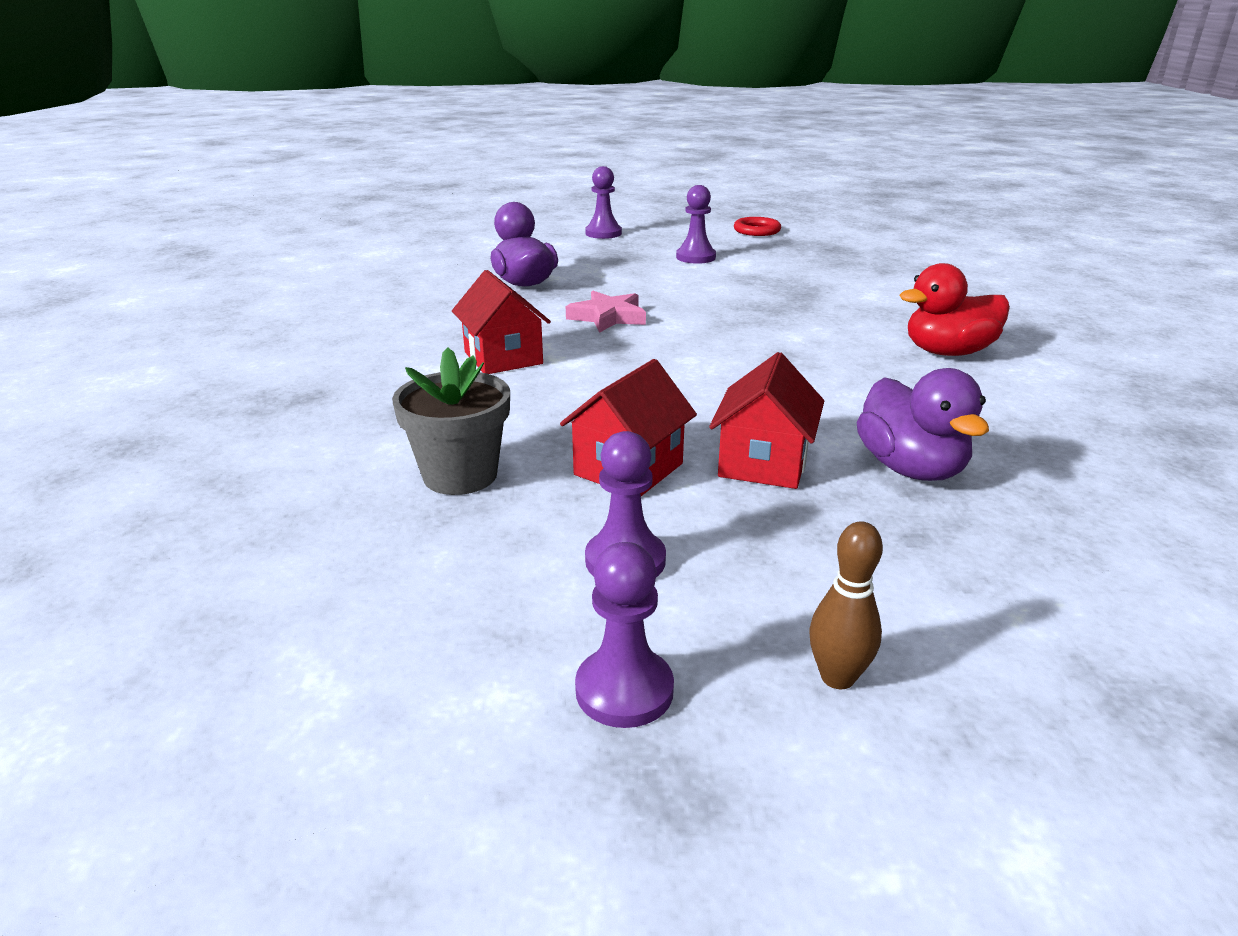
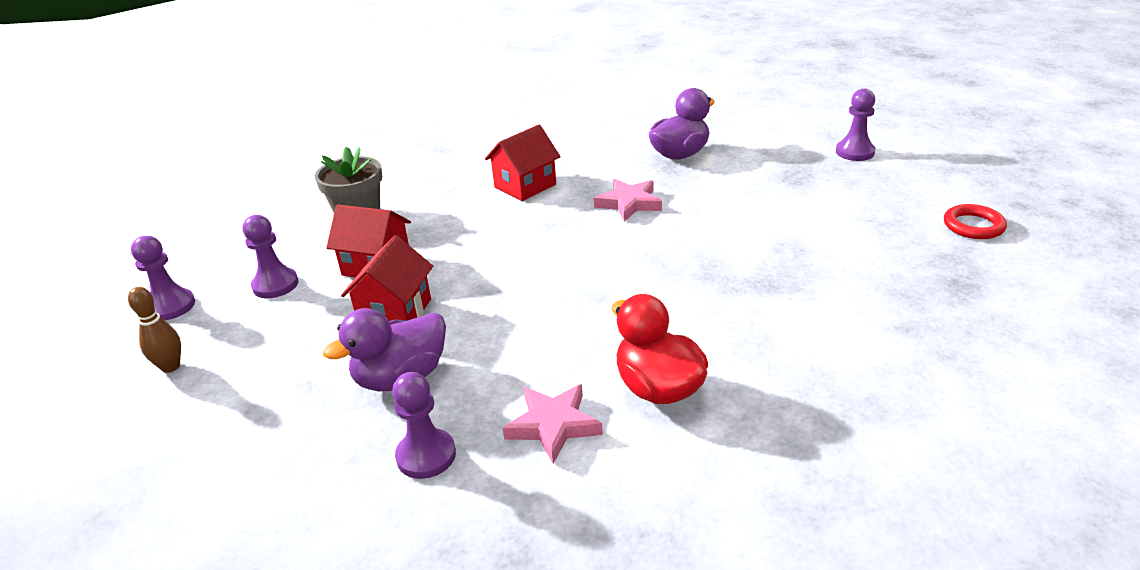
camera: 75 degrees right, 5 degrees up
purple pawn [676,185,716,264] -> purple pawn moved to [392,372,456,479]
red house [709,352,824,489] -> red house turned 75 degrees counterclockwise [341,235,433,321]
none -> pink star [503,384,603,464]

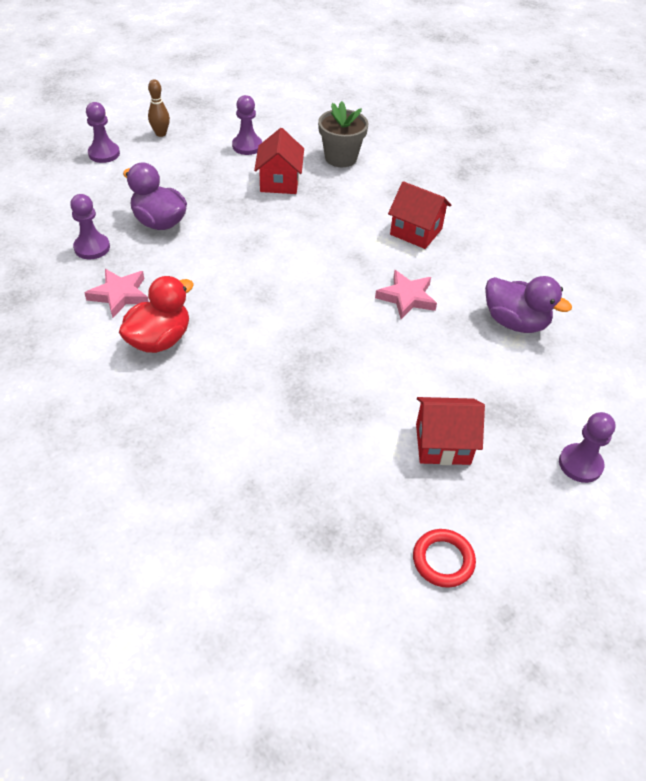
camera: 70 degrees right, 15 degrees up
purple pawn [131,236,195,320] -> purple pawn moved to [86,102,120,163]
red house [341,235,433,321] -> red house moved to [416,397,485,465]

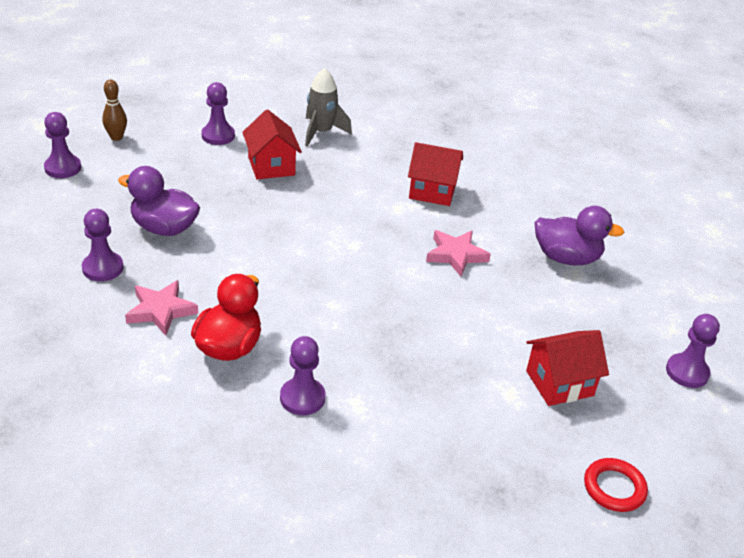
camera: 20 degrees left, 10 degrees down
grey flower pot [318,101,368,167] -> grey rocket [305,68,352,147]
none -> purple pawn [280,336,326,415]

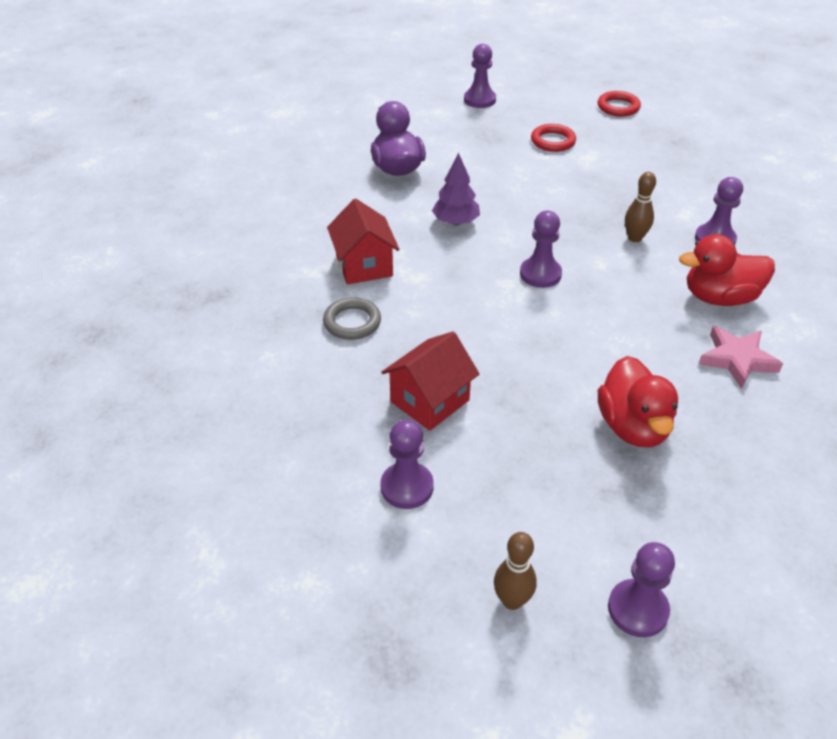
camera: 115 degrees left, 5 degrees up
purple pawn [82,209,124,281] -> purple pawn moved to [520,211,562,288]
purple duck [118,166,200,236] -> red duck [598,356,678,448]
grey rocket [305,68,352,147] -> none
pink star [426,230,491,276] -> purple tree [432,153,480,225]
red house [526,330,609,406] -> red ring [531,124,576,152]
none -> grey ring [323,297,381,340]
none -> brown bowling pin [625,172,656,242]

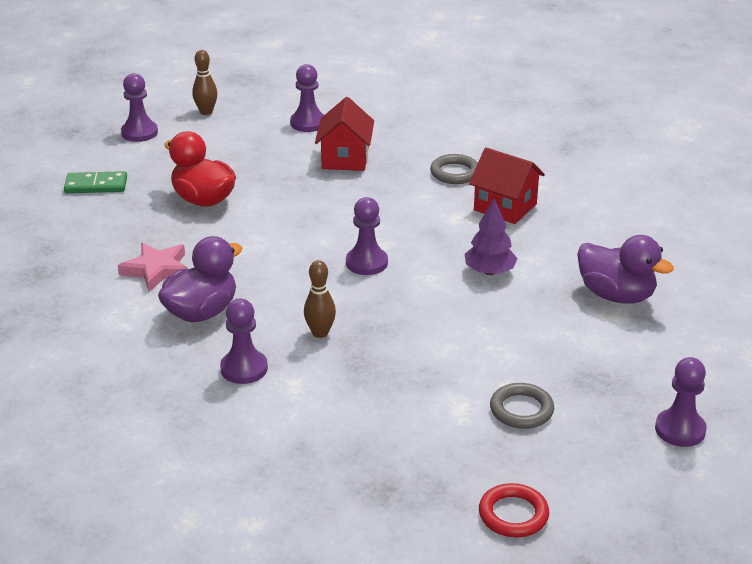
camera: 140 degrees right, 10 degrees down
red ring [531,124,576,152] -> grey ring [490,383,554,429]
red duck [679,234,775,306] -> purple duck [158,236,242,322]
none -> green domino [64,171,127,193]

